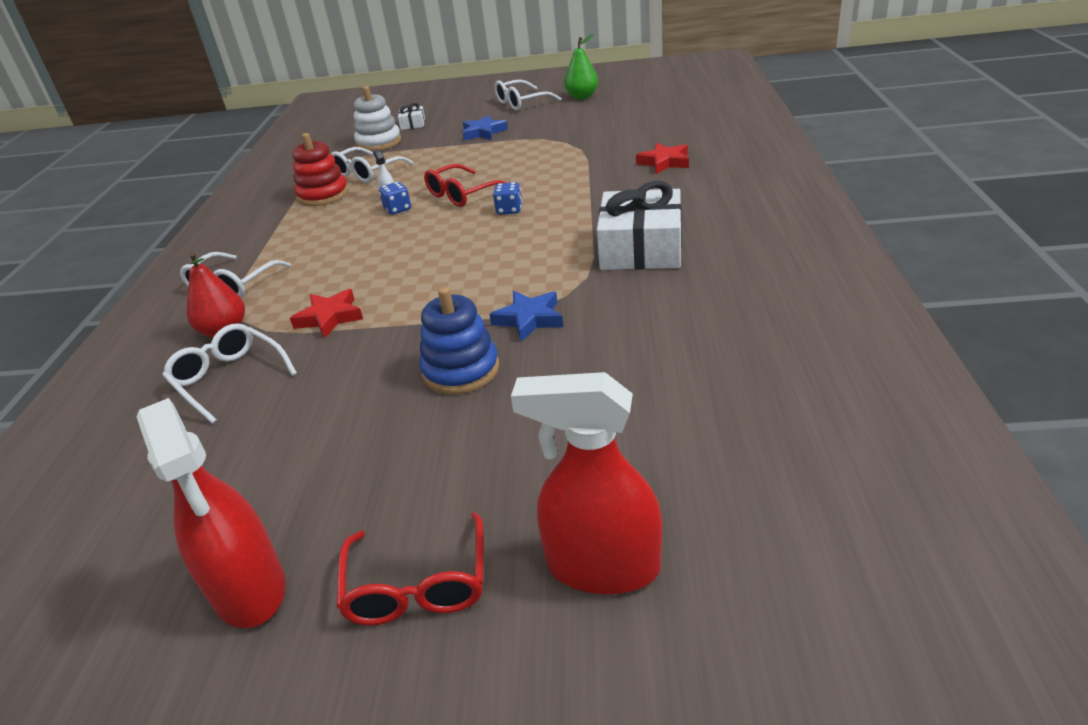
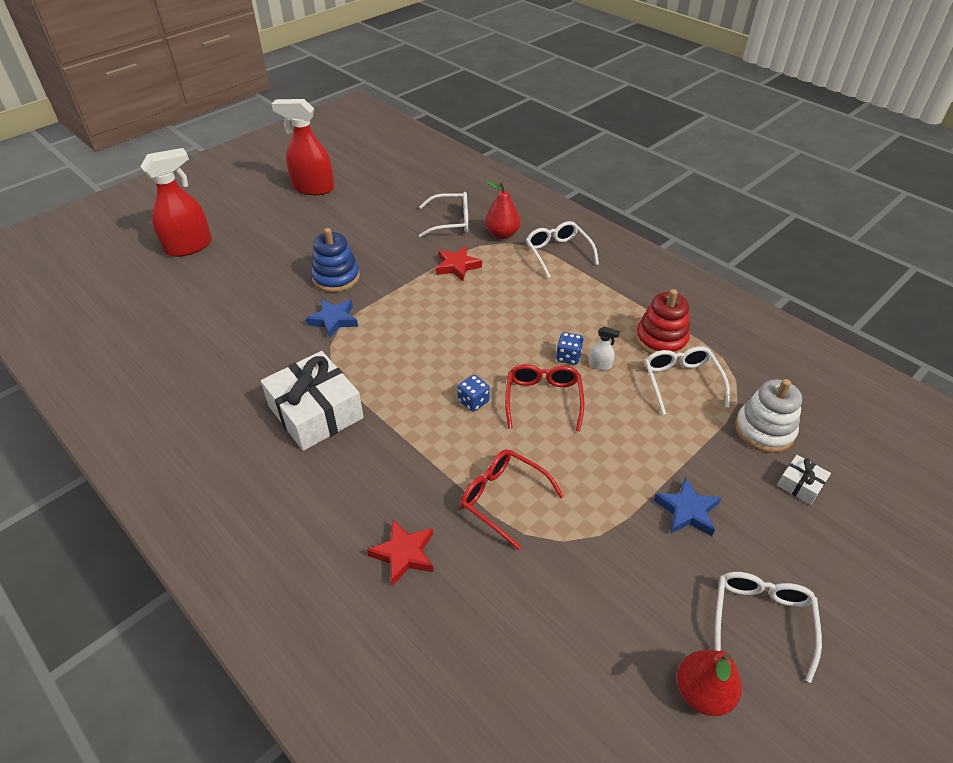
camera: 130 degrees right, 10 degrees up
red glasses [336,512,484,626] -> red glasses moved to [461,449,564,550]
green pear [564,34,598,99] -> red pear [677,650,742,716]

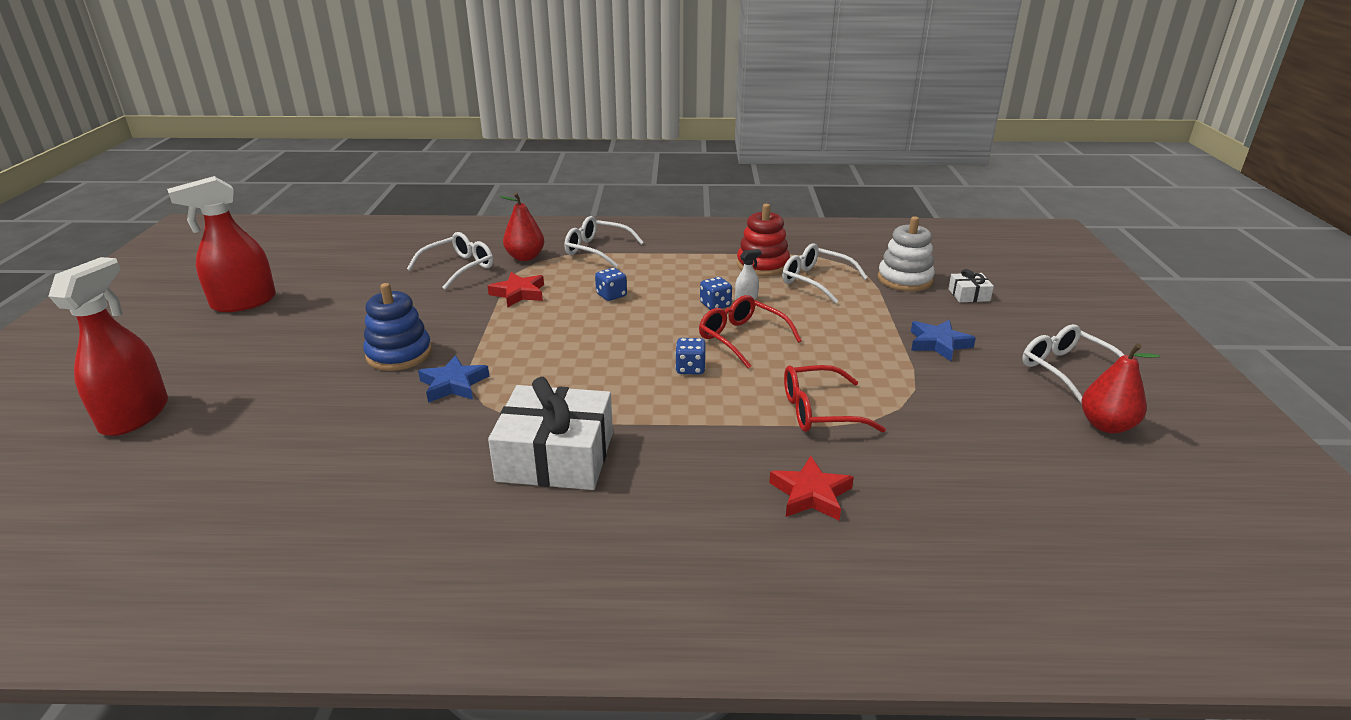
camera: 45 degrees left, 15 degrees down
none -> blue dice [595,268,627,301]

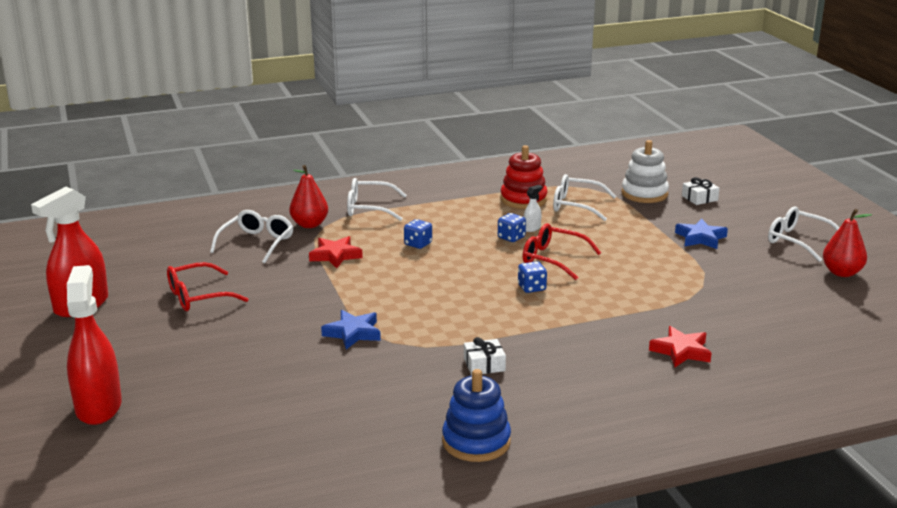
camera: 20 degrees left, 5 degrees down
blue stacking toy [363,283,432,371] -> blue stacking toy moved to [442,369,511,462]
white gift [488,377,613,490] -> white gift [464,337,506,375], size x0.44
red glasses [784,365,886,432] -> red glasses moved to [167,262,248,311]

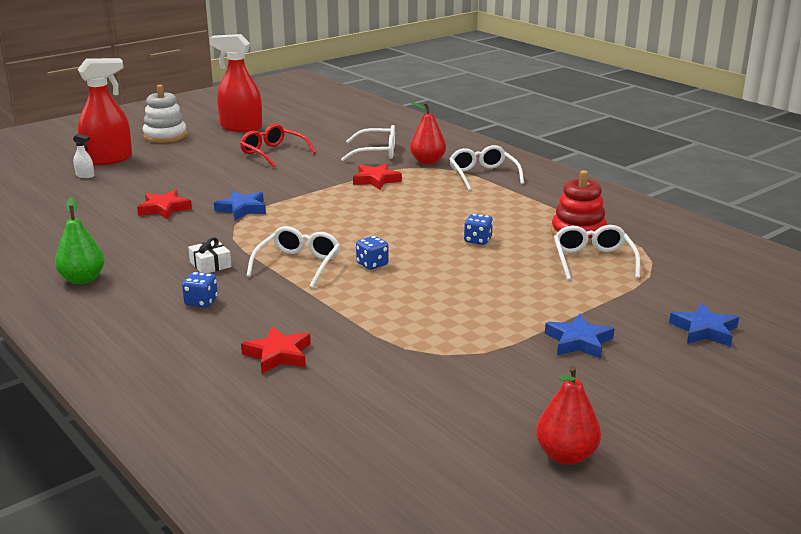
camera: 70 degrees right, 0 degrees up
blue dice [404,219,432,249] -> blue dice moved to [182,272,218,308]
blue stacking toy [442,369,511,462] -> green pear [55,197,105,284]
red glasses [522,223,601,280] -> none
white spray bottle [523,185,542,232] -> white spray bottle moved to [73,133,94,178]
white stacking toy [621,140,669,203] -> white stacking toy moved to [143,85,187,143]
white gift [682,177,720,205] -> blue star [669,303,739,347]
white glasses [768,206,839,262] -> white glasses moved to [246,226,340,288]
none -> red star [137,190,192,220]

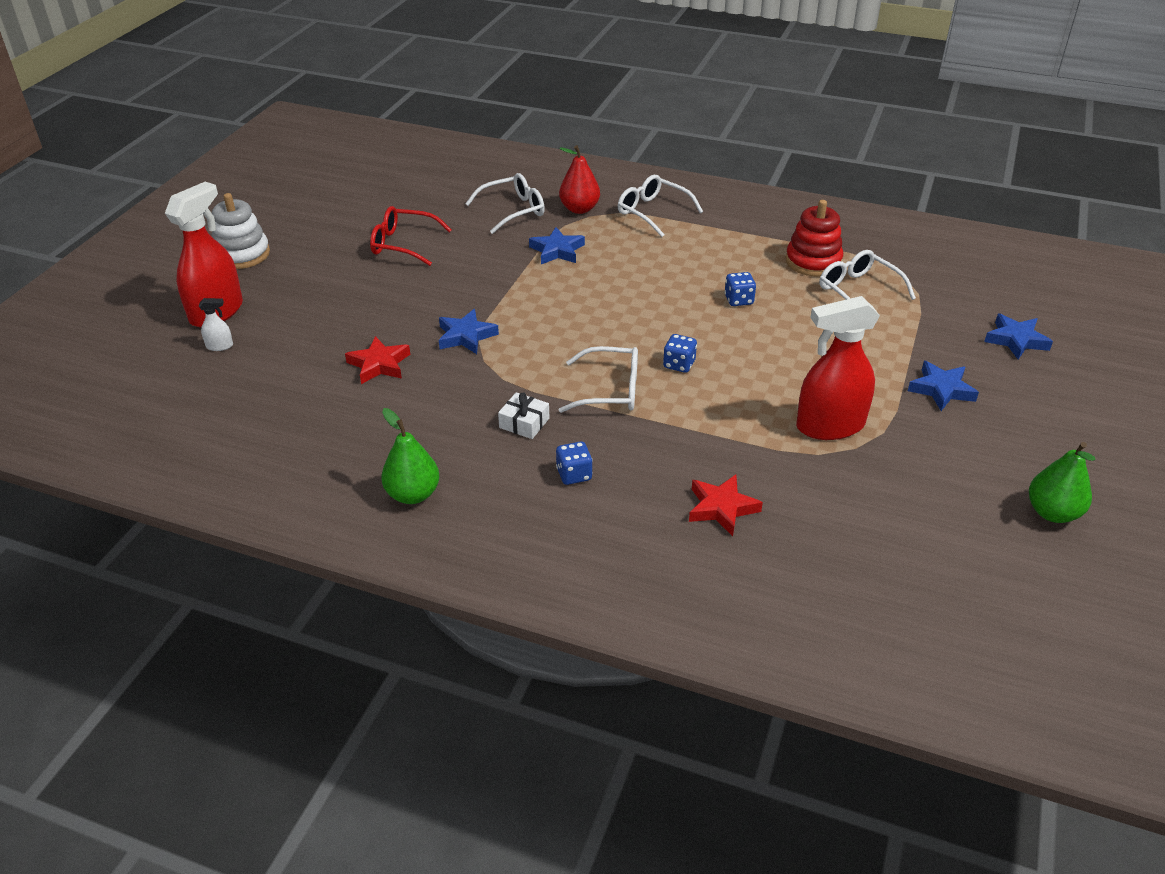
camera: 30 degrees left, 15 degrees up
red spray bottle [210,34,262,132] -> red spray bottle moved to [796,296,880,440]
white glasses [246,226,340,288] -> white glasses turned 105 degrees clockwise [559,346,638,413]
red star [353,163,402,190] -> blue star [529,227,585,264]
red pear [536,366,601,465] -> green pear [1029,442,1095,523]

